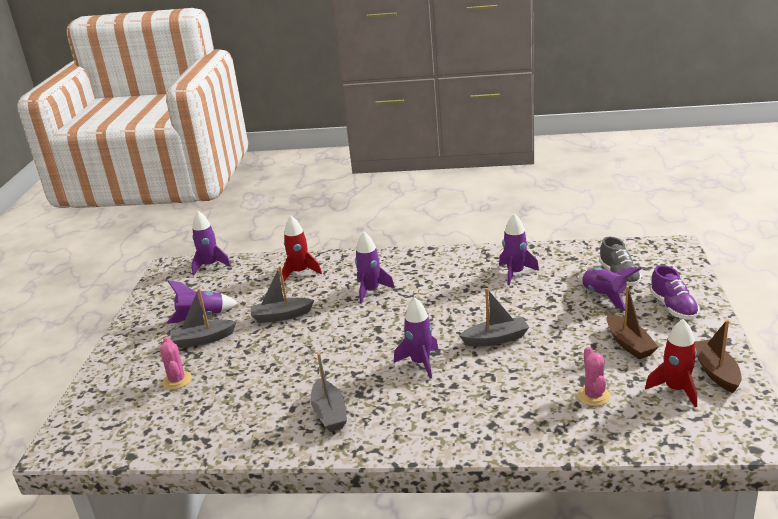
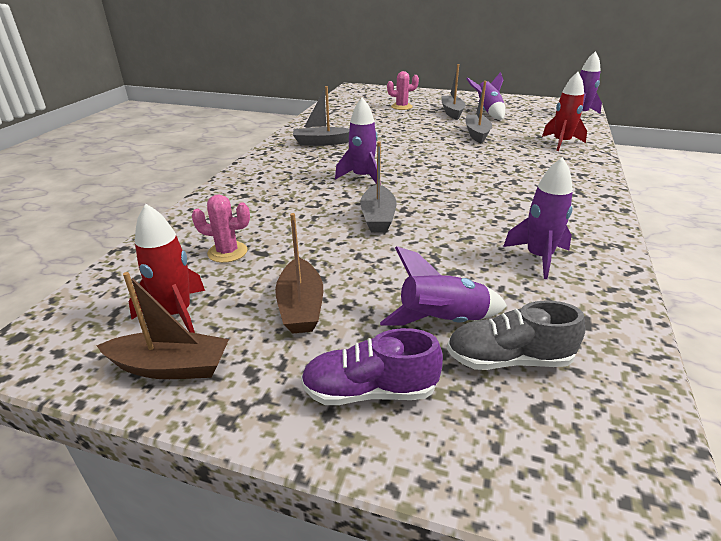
camera: 100 degrees right, 5 degrees up
purple rocket [355,232,395,303] -> none
brown boat [606,286,658,359] -> brown boat turned 90 degrees counterclockwise [275,213,323,334]

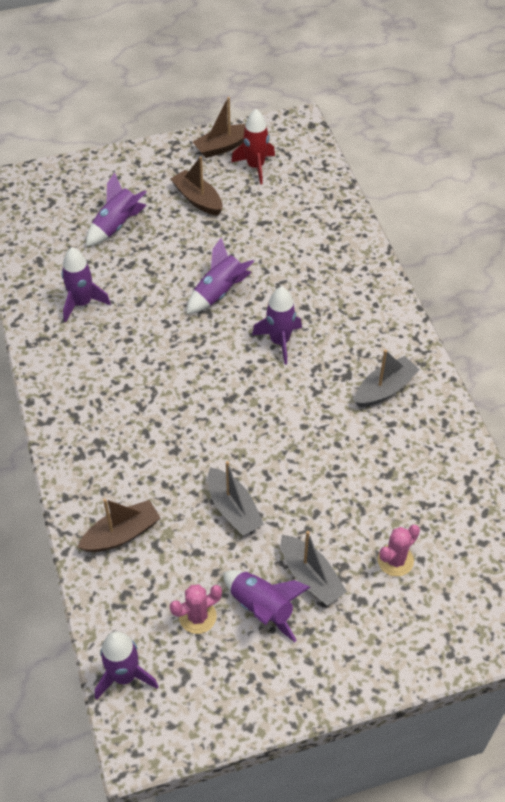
camera: 145 degrees right, 20 degrees up
pink cactus [191,194,250,263] -> pink cactus moved to [170,584,222,634]
purple shoe [301,328,443,405] -> none
grey boat [360,142,397,233] -> purple rocket [186,238,254,314]
grey shoe [447,300,586,370] -> none
red rocket [542,72,587,151] -> brown boat [77,498,160,552]

